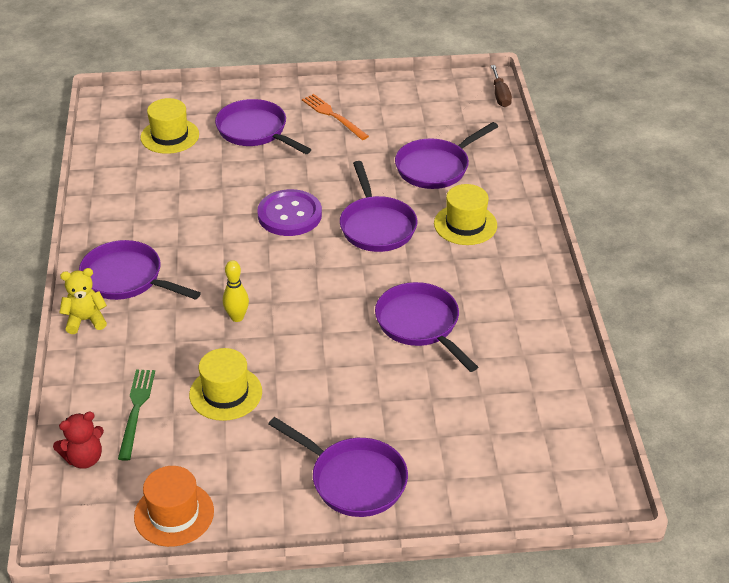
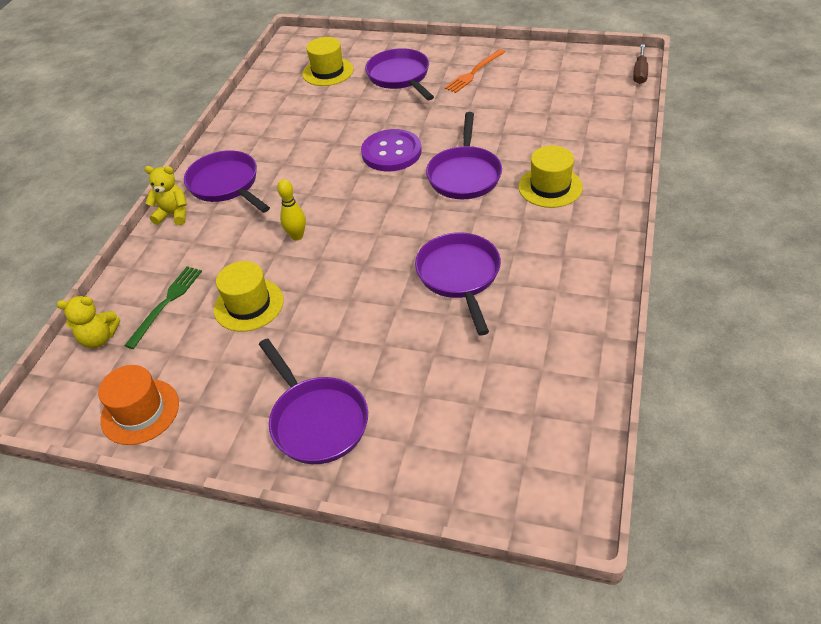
camera: 25 degrees right, 5 degrees up
red teddy bear [53,411,104,469] -> yellow teddy bear [57,296,120,348]
orange fork [302,94,369,140] -> orange fork turned 120 degrees counterclockwise [444,49,505,93]
purple pan [395,122,498,189] -> none

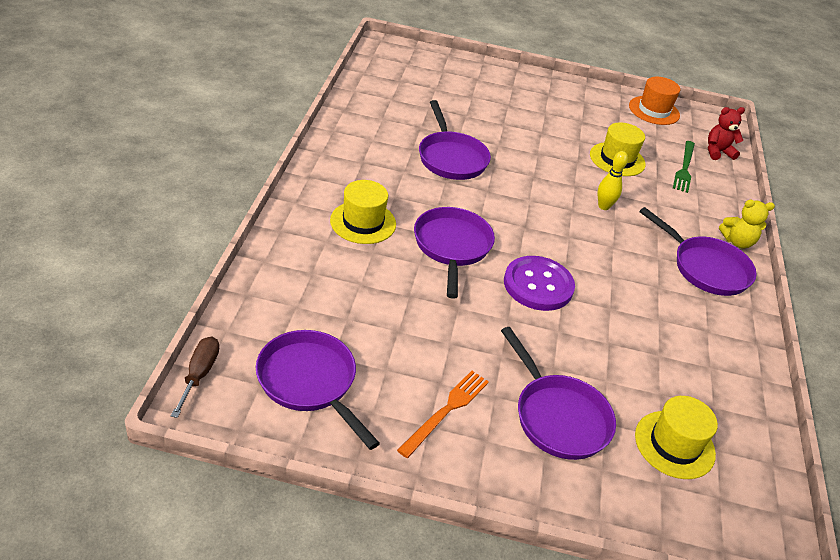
camera: 165 degrees right, 5 degrees down
yellow teddy bear [57,296,120,348] -> red teddy bear [708,107,745,160]
purple pan [259,338,368,464] -> purple pan moved to [256,330,380,450]

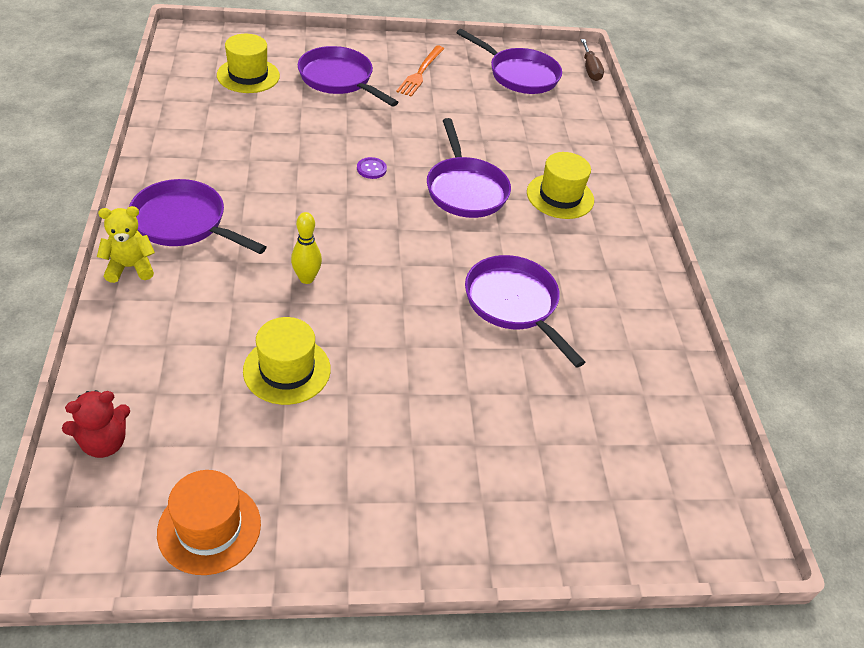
camera: 165 degrees right, 5 degrees up
purple button [504,256,575,311] -> purple button [357,157,387,179], size x0.43
green fork [673,141,695,193] -> none

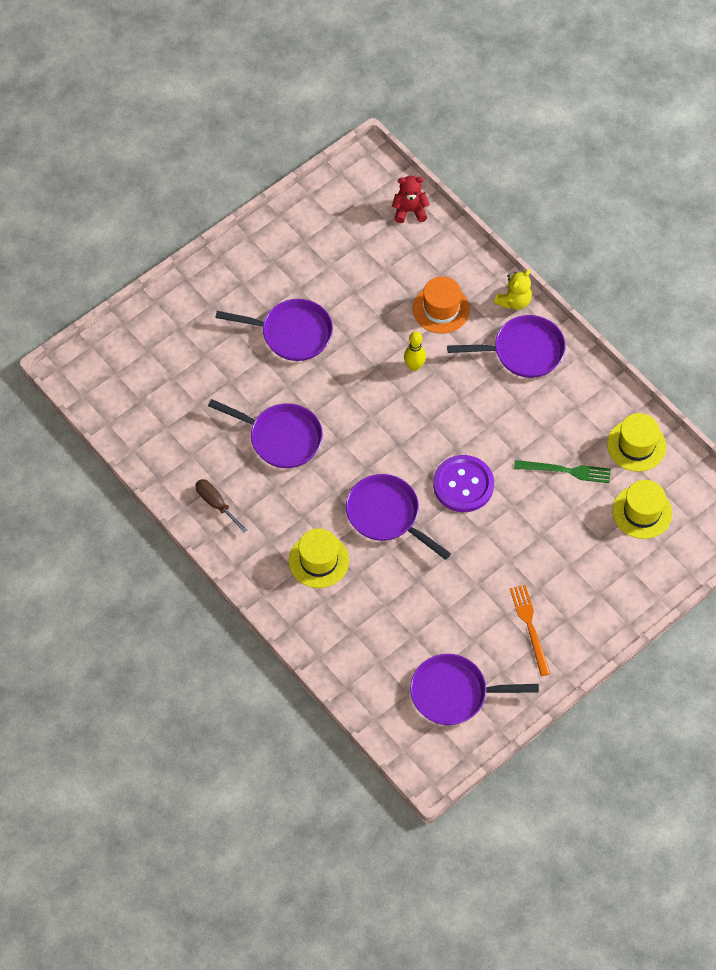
camera: 150 degrees right, 15 degrees up
red teddy bear [62,390,130,458] -> red teddy bear turned 60 degrees clockwise [392,176,430,223]
orange hat [157,470,261,575] -> orange hat moved to [413,276,470,334]
yellow hat [243,317,331,405] -> yellow hat moved to [607,413,666,472]
purple pan [298,46,398,107] -> purple pan moved to [215,299,333,361]
purple button [357,157,387,179] -> purple button [433,455,494,512], size x2.33
brown screwdriver [581,39,604,81] -> brown screwdriver moved to [195,479,247,533]
none -> green fork [514,460,611,483]

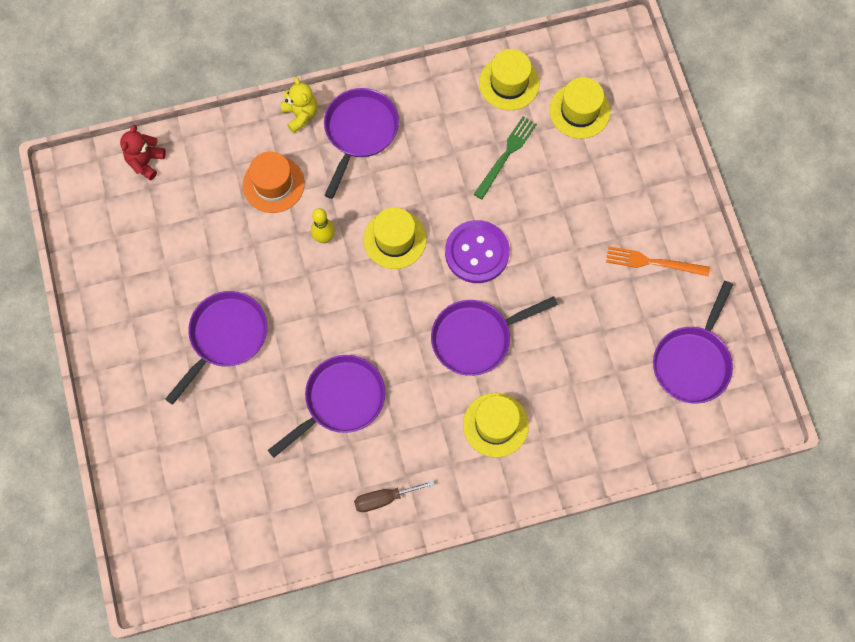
camera: 65 degrees left, 10 degrees up
none -> yellow hat [364,207,426,269]

